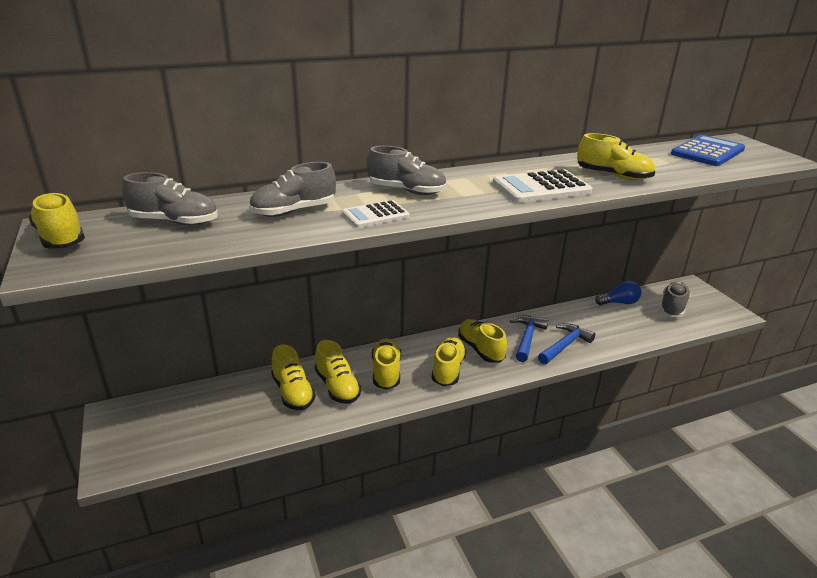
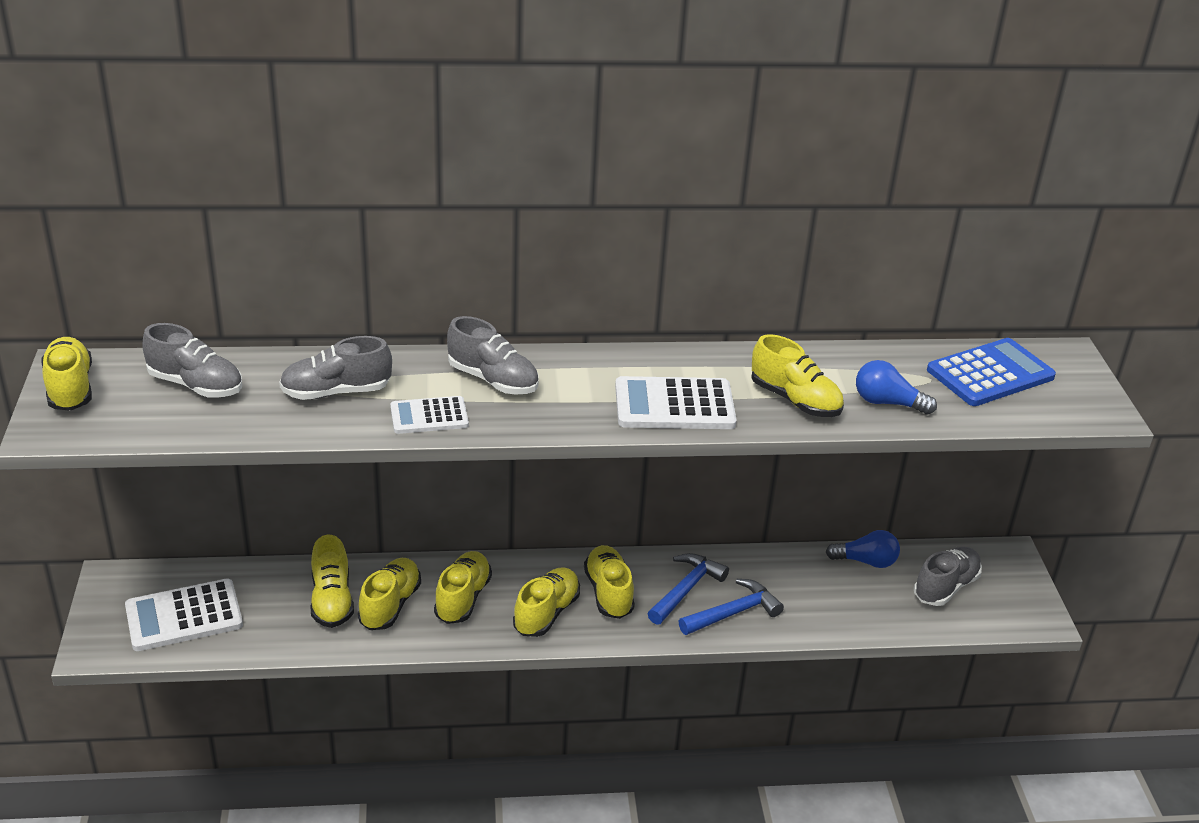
camera: 15 degrees right, 5 degrees up
yellow shoe [315,340,361,404] -> yellow shoe turned 150 degrees counterclockwise [358,558,421,630]
none -> white calculator [125,579,243,651]
none -> blue light bulb [856,360,937,414]

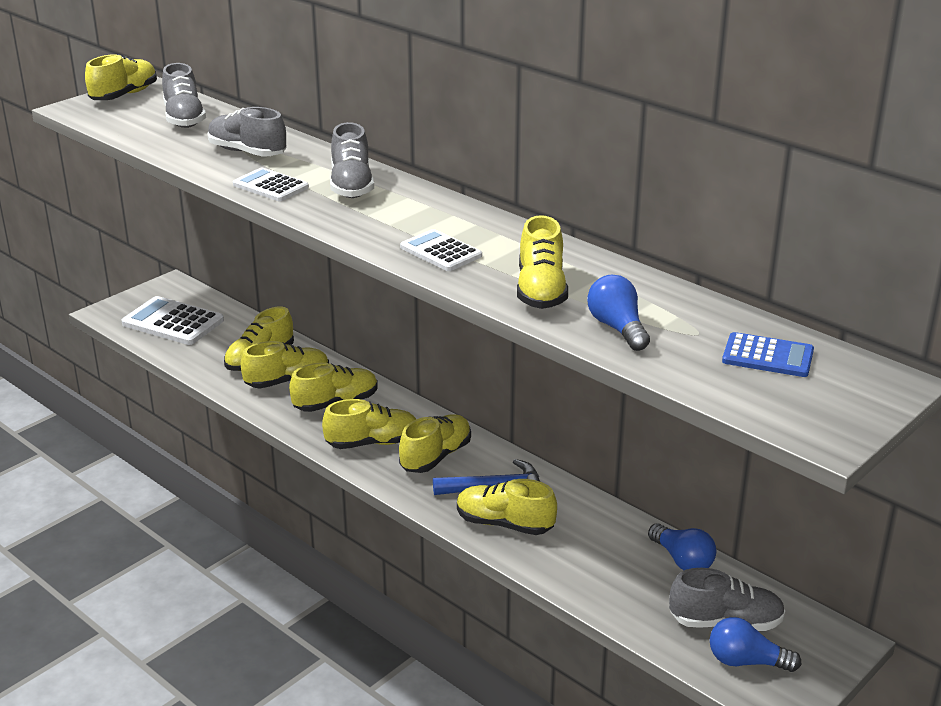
camera: 50 degrees right, 5 degrees down
white calculator [615,376,737,429] -> white calculator [400,229,482,271], size x0.62
blue hammer [678,579,784,635] -> yellow shoe [457,479,557,535]
blue calculator [927,338,1056,406] -> blue calculator [722,332,814,377], size x0.62
none -> blue light bulb [710,617,802,672]

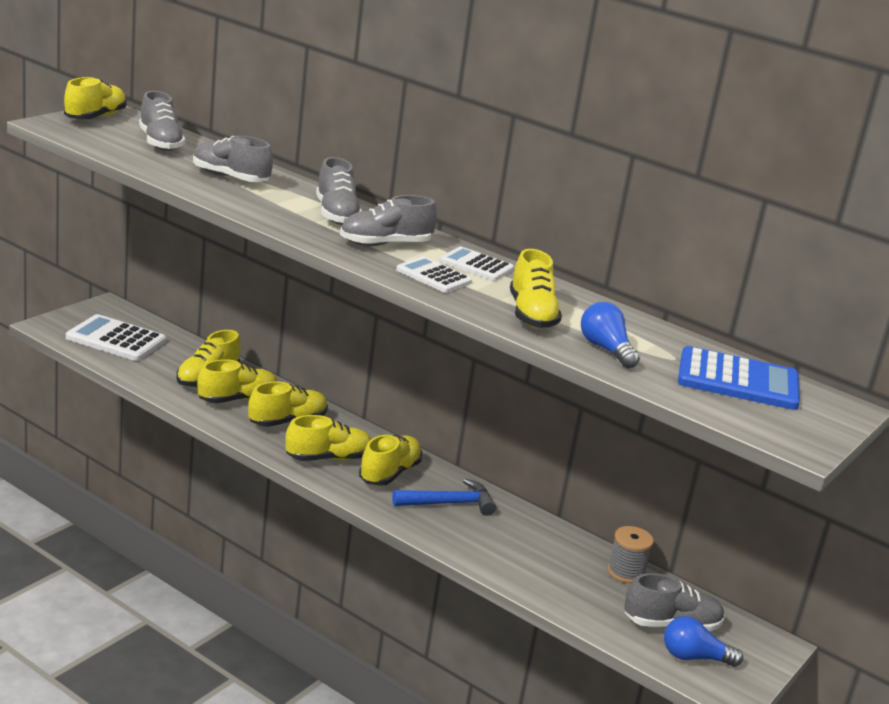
camera: 10 degrees left, 5 degrees down
white calculator [233,168,309,201] -> white calculator moved to [440,247,514,281]
yellow shoe [457,479,557,535] -> none
blue light bulb [648,523,716,570] -> grey spool [607,526,654,583]
blue calculator [722,332,814,377] -> blue calculator [678,346,800,410], size x1.61
none -> grey shoe [340,195,437,246]

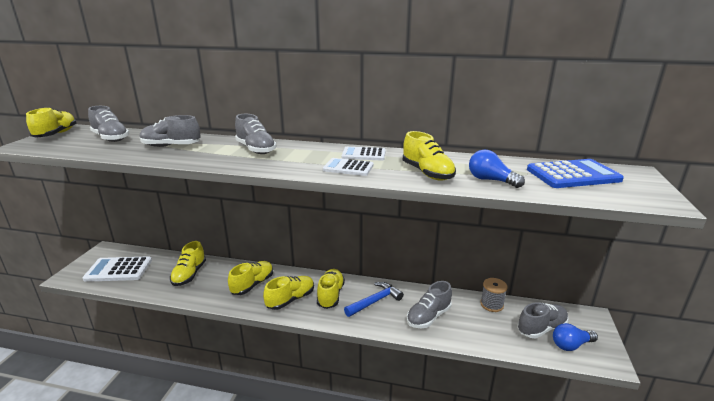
camera: 20 degrees left, 0 degrees up
yellow shoe [197,359,277,403] -> none
grey shoe [340,195,437,246] -> grey shoe moved to [407,281,452,328]

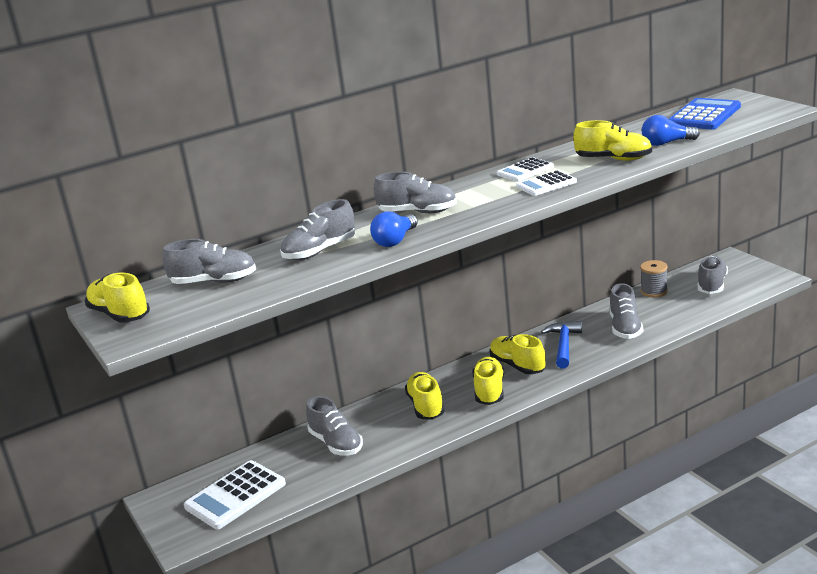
camera: 40 degrees left, 0 degrees up
yellow shoe [170,241,206,286] -> grey shoe [306,396,363,455]
blue light bulb [553,323,598,351] -> blue light bulb moved to [370,212,418,247]

